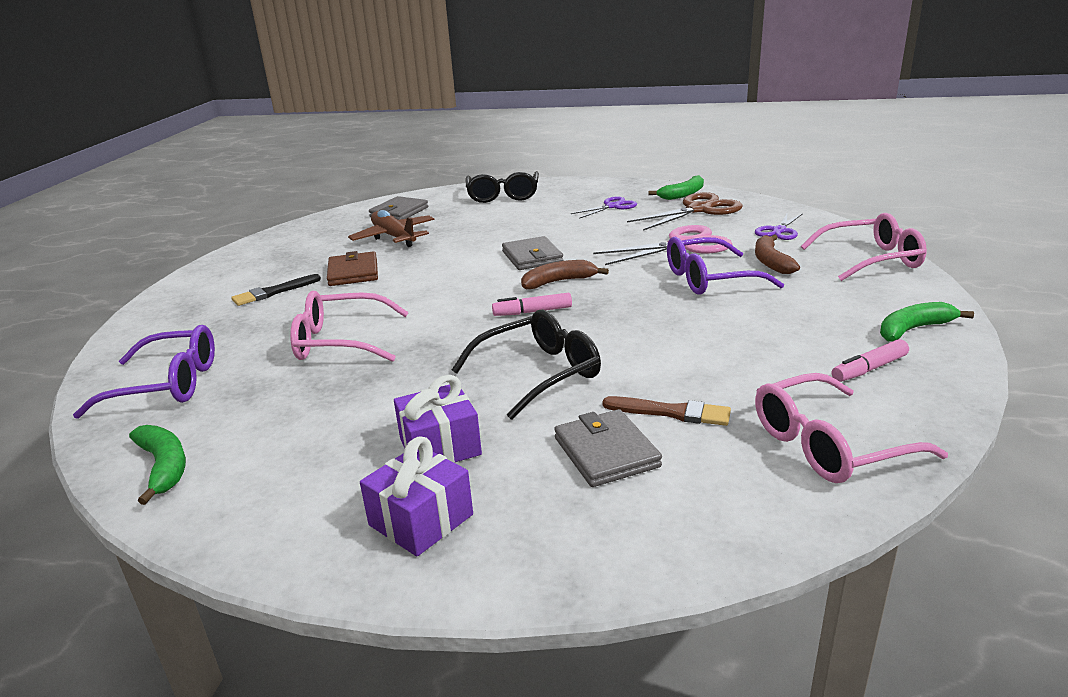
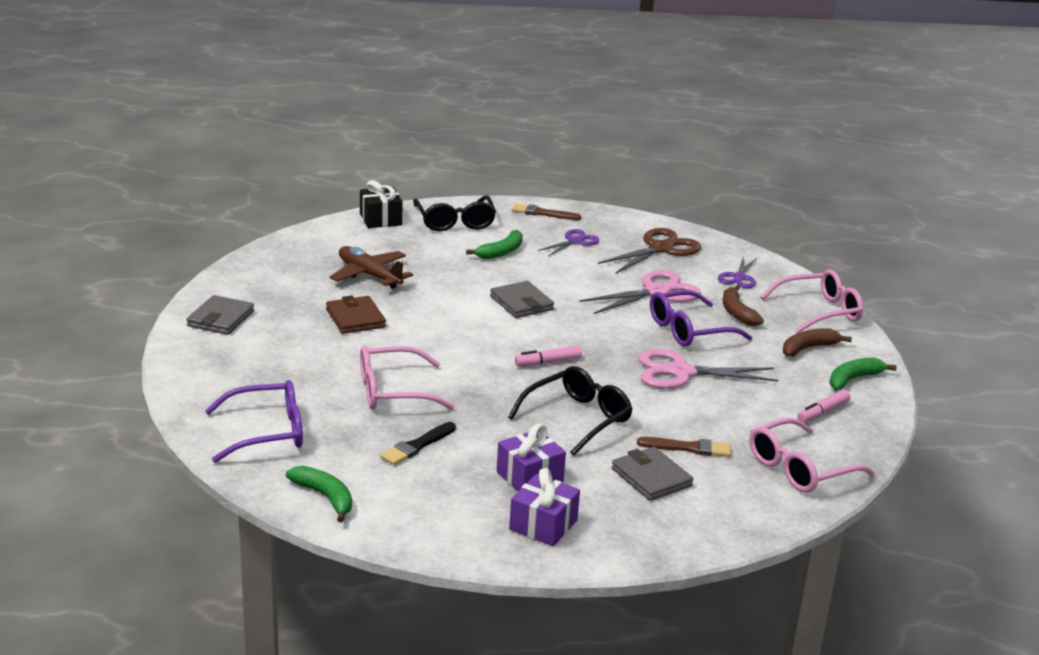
camera: 15 degrees left, 0 degrees up
black brush [231,274,321,306] -> black brush moved to [380,422,456,465]
grey wallet [369,196,428,220] -> grey wallet moved to [187,295,254,335]
brown banana [521,260,609,289] -> brown banana moved to [783,328,852,357]
green banana [649,175,704,200] -> green banana moved to [466,230,523,259]
none -> black gift [360,180,403,228]
none -> brown brush [512,203,581,220]
none -> pink scissors [638,349,779,389]

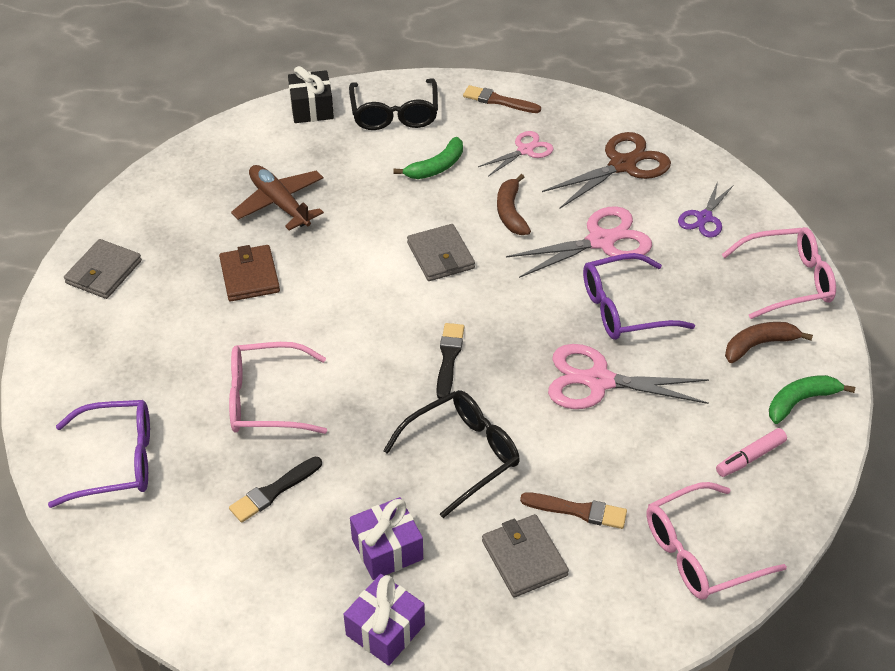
camera: 10 degrees right, 20 degrees up
green banana [286,466,352,522] -> none
pink marker [515,346,582,367] -> black brush [436,323,464,399]
purple scissors [538,229,599,257] -> pink scissors [478,131,554,176]
brown banana [723,285,764,326] -> brown banana moved to [497,174,531,235]

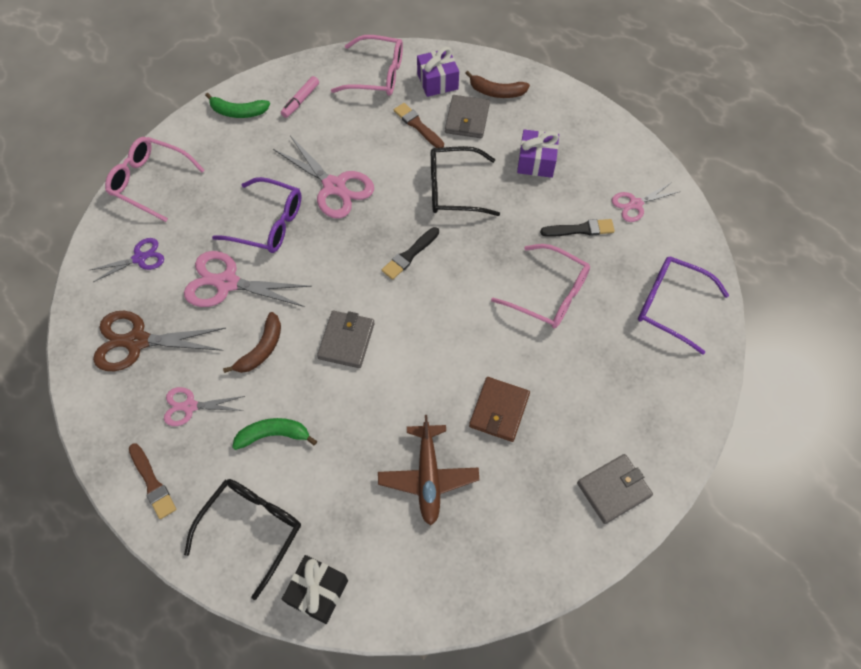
camera: 145 degrees left, 15 degrees up
purple gift [343,574,425,666] -> purple gift moved to [417,47,459,97]
pink marker [716,428,787,477] -> pink marker turned 120 degrees clockwise [281,76,319,118]
brown banana [725,322,813,363] -> brown banana moved to [465,71,530,98]
none -> pink scissors [612,182,680,222]

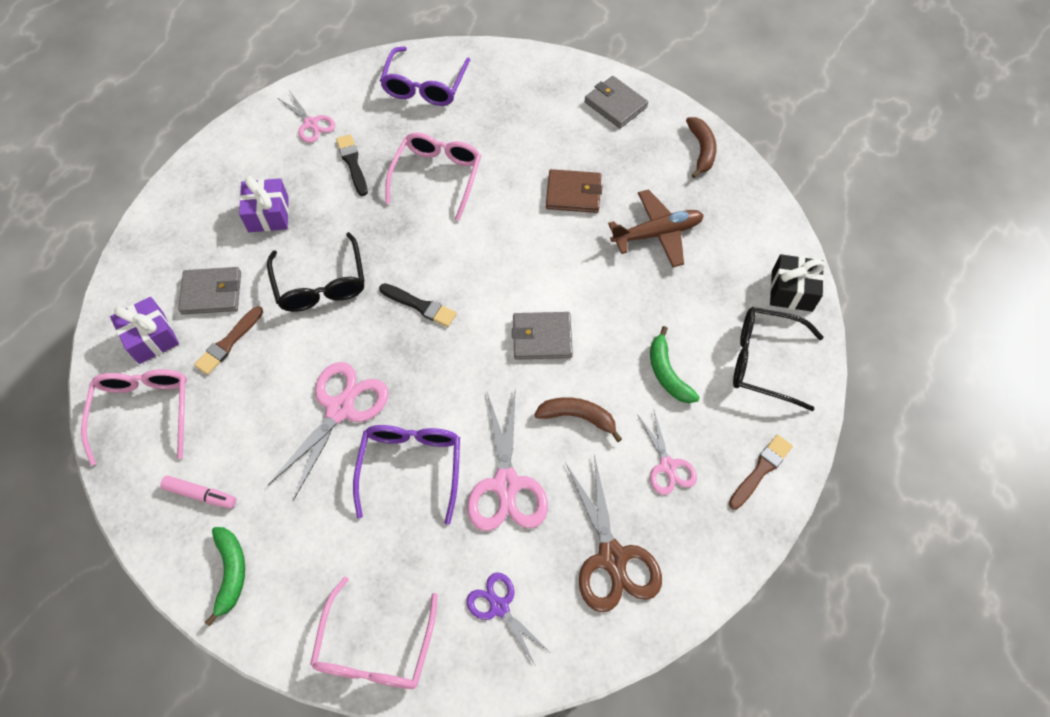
camera: 105 degrees left, 0 degrees up
brown banana [465,71,530,98] -> brown banana moved to [686,117,717,178]

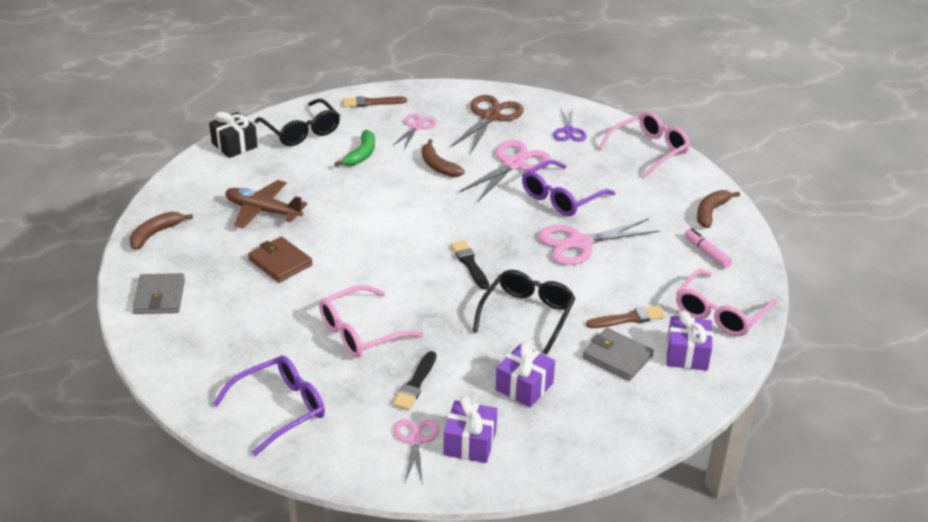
camera: 140 degrees left, 25 degrees down
green banana [205,527,245,626] -> brown banana [697,190,740,228]
grey wallet [512,312,573,360] -> none
none -> purple gift [443,396,497,463]

